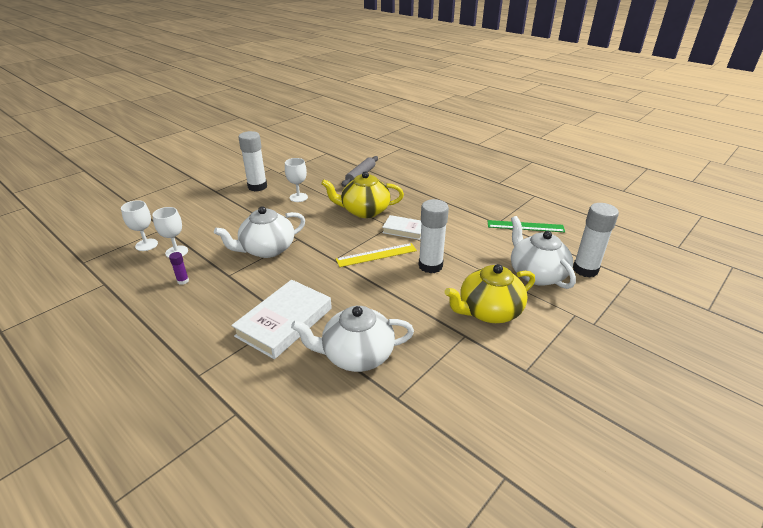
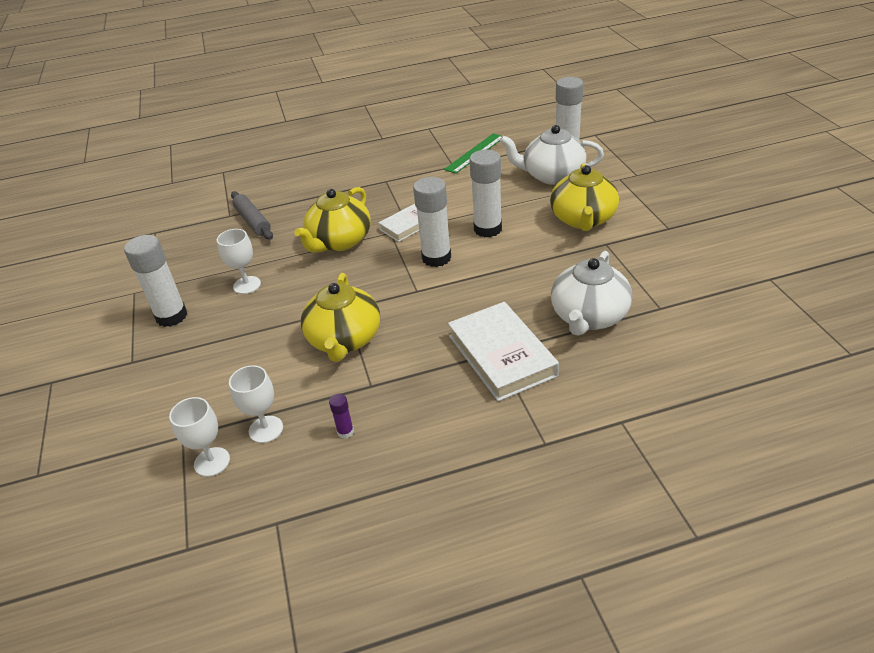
camera: 55 degrees left, 5 degrees up
white teapot [214,206,305,258] -> yellow teapot [301,273,380,362]
yellow ruler [336,243,417,267] -> white glue stick [413,177,451,267]

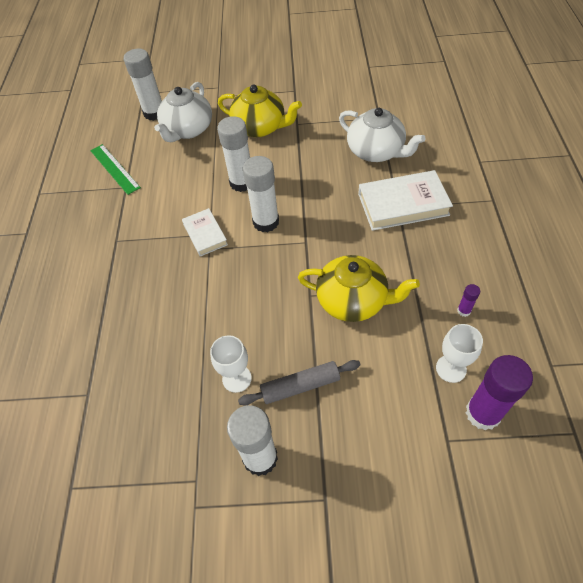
camera: 75 degrees left, 15 degrees up
white goblet [169,397,230,477] -> purple glue stick [466,355,533,431]
grey rolling pin [231,191,273,240] -> grey rolling pin moved to [238,360,361,406]
yellow teapot [294,187,371,253] -> none

